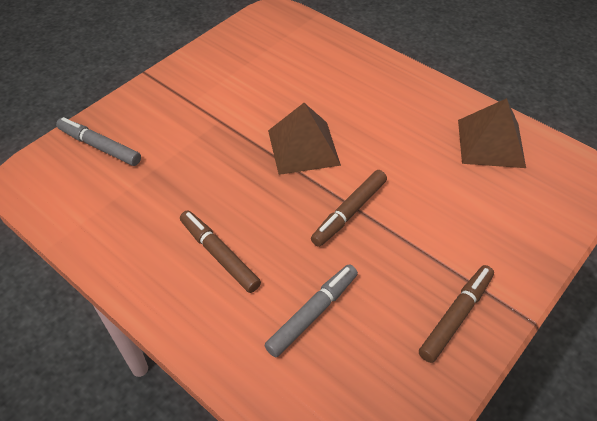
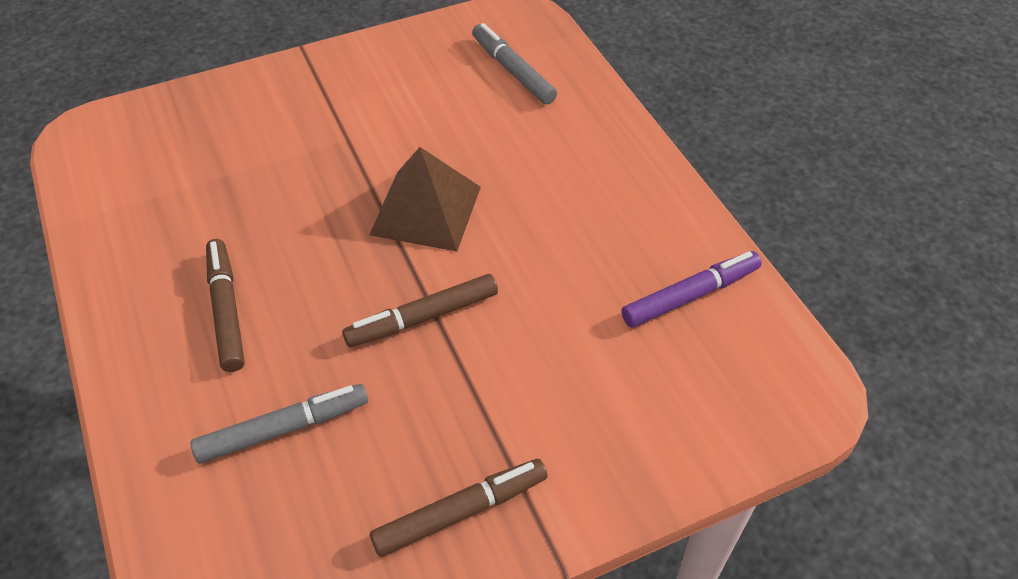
camera: 25 degrees right, 0 degrees up
grey marker [56,117,141,166] -> grey marker moved to [472,23,557,104]
brown pyramid [458,98,526,168] -> purple marker [622,251,762,328]

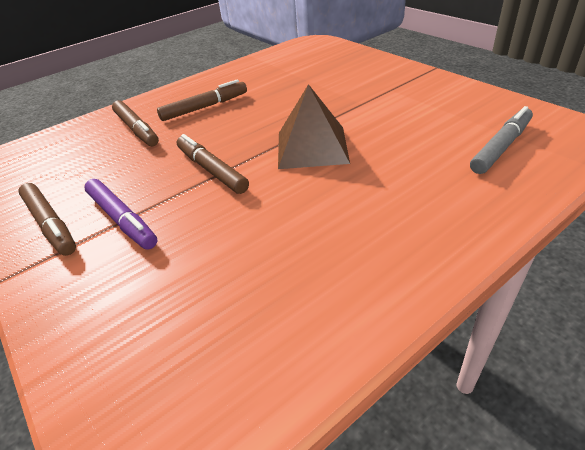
camera: 80 degrees right, 10 degrees down
grey marker [190,384,368,463] -> none
purple marker [622,251,762,328] -> purple marker moved to [84,179,157,249]
none -> brown marker [112,100,159,146]

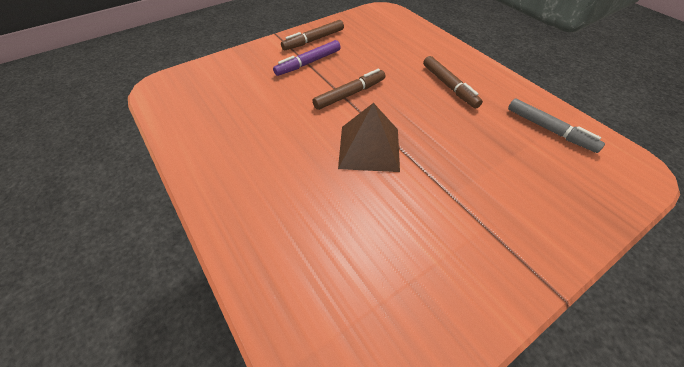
camera: 90 degrees right, 10 degrees up
brown marker [112,100,159,146] -> none
grey marker [470,106,533,174] -> grey marker moved to [508,98,605,153]

